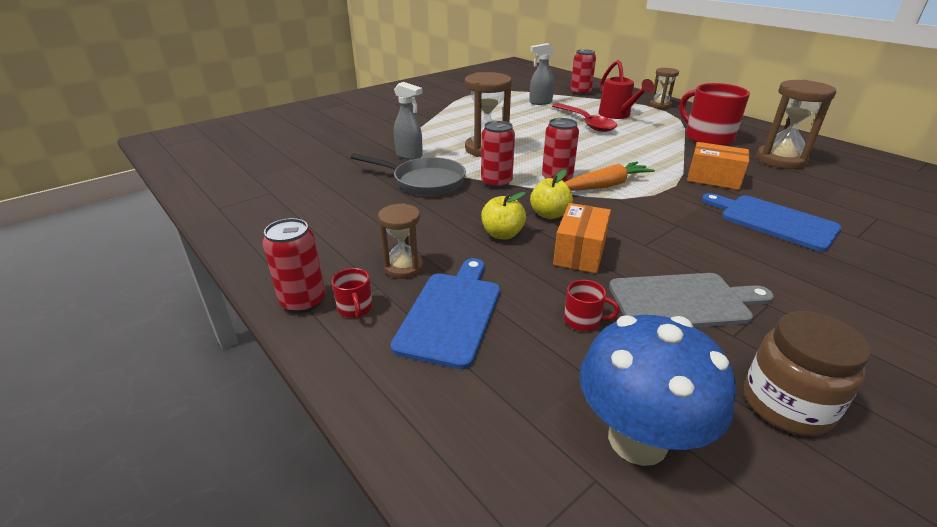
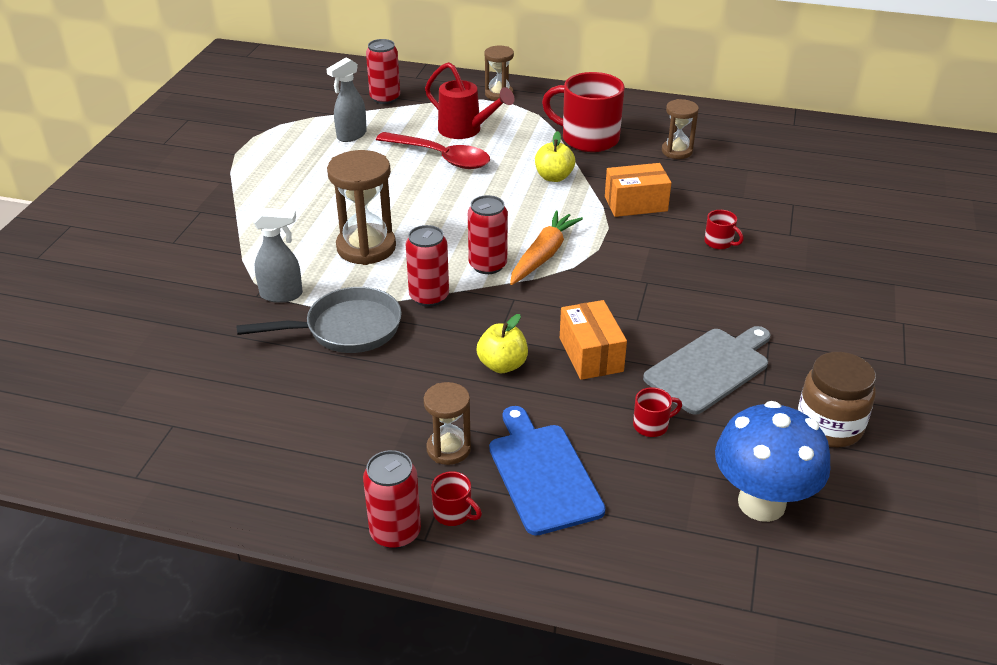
camera: 35 degrees left, 5 degrees up
yellow apple [530,169,573,219] -> yellow apple moved to [535,131,575,182]
blue cutting board [702,193,842,252] -> red mug [704,210,744,249]
brown hourglass [756,80,836,169] -> brown hourglass [662,99,699,159], size x0.60

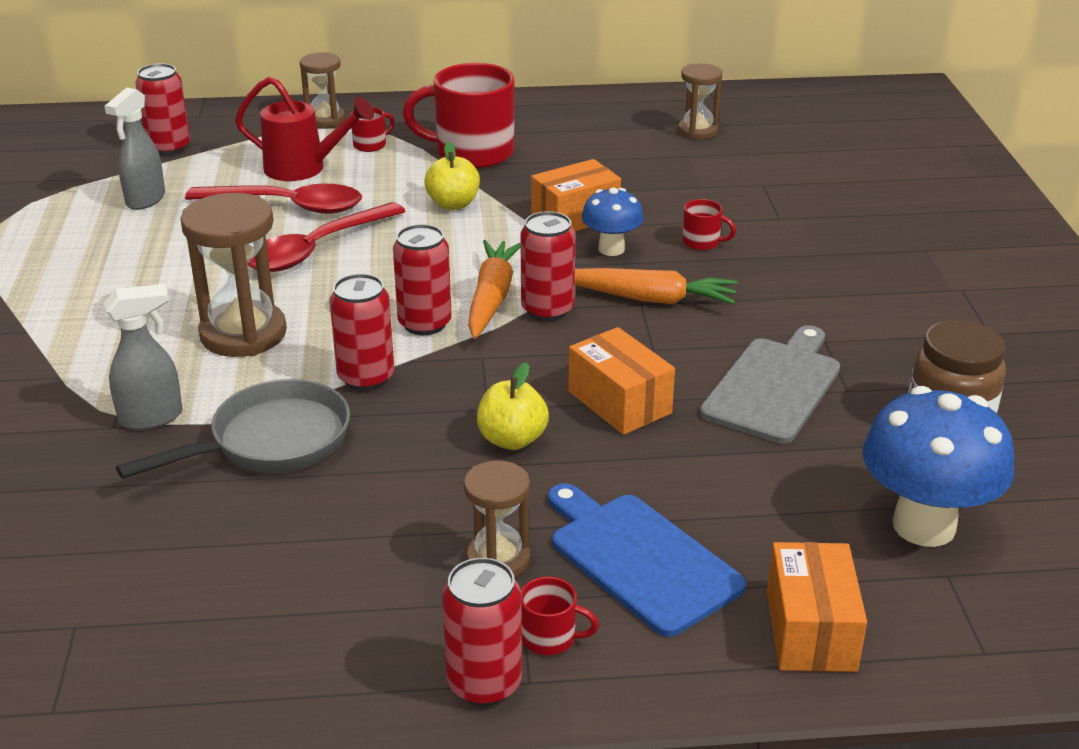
camera: 20 degrees left, 5 degrees down
red mug [633,387,682,437] -> red mug moved to [350,107,394,152]
brown hourglass [662,99,699,159] -> brown hourglass moved to [678,63,723,139]
none -> red spoon [247,202,406,272]
none -> red can [520,211,576,321]
none -> orange carrot [575,268,737,304]
none -> blue mushroom [582,187,644,256]
none -> orange box [767,542,867,672]

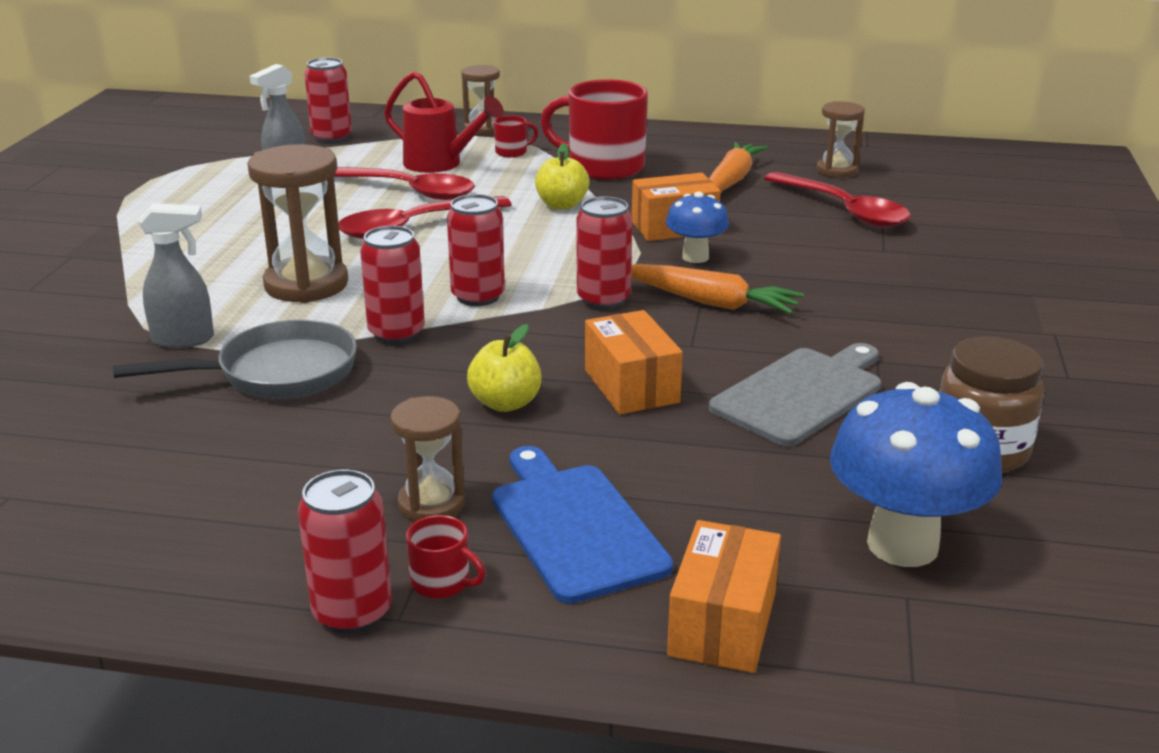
camera: 15 degrees right, 5 degrees down
orange carrot [468,240,521,339] -> orange carrot moved to [709,142,768,192]
red mug [682,199,736,250] -> none
none -> red spoon [764,172,911,227]

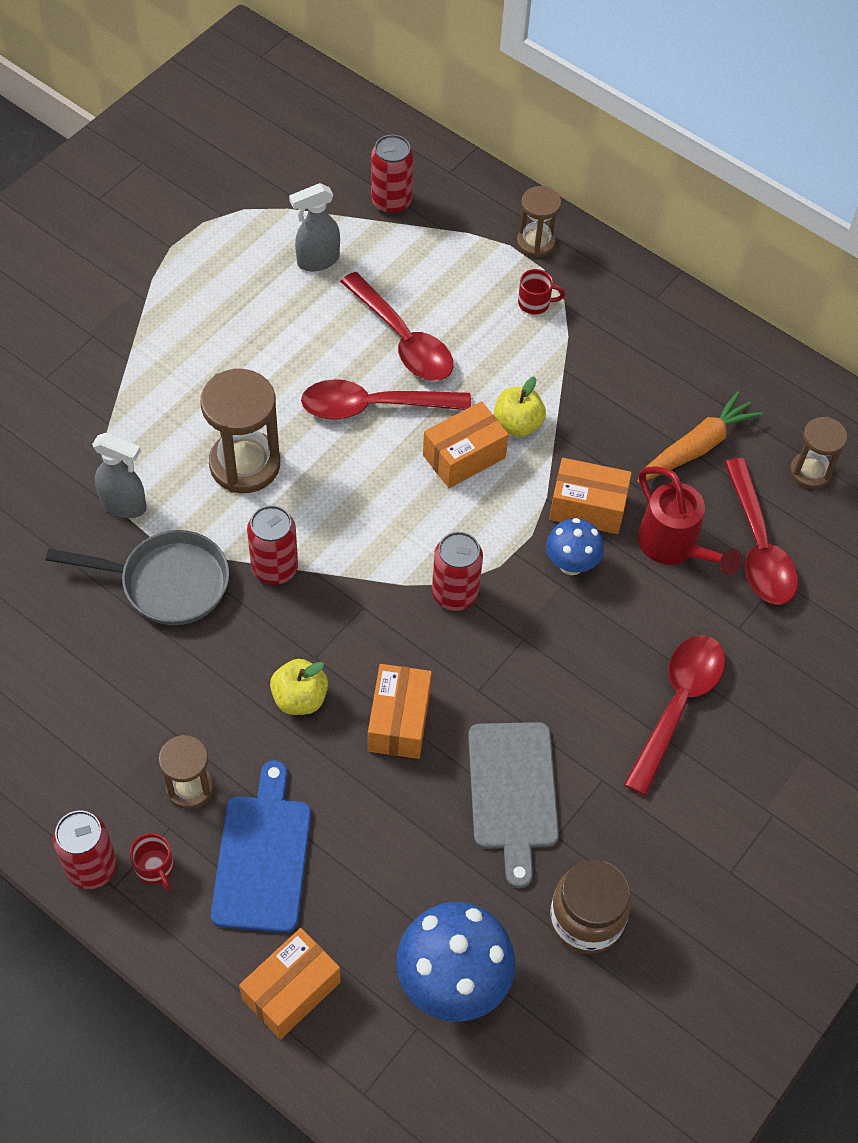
camera: 25 degrees right, 30 degrees up
red watering can [384,71,504,173] -> red watering can moved to [637,466,742,575]
red can [447,194,505,306] -> none
red mug [540,79,648,180] -> none
orange carrot [631,264,804,314] -> none
grey cutting board [709,343,881,446] -> grey cutting board turned 105 degrees clockwise [468,722,559,888]
none -> orange box [423,401,509,488]
none -> red spoon [624,635,725,796]

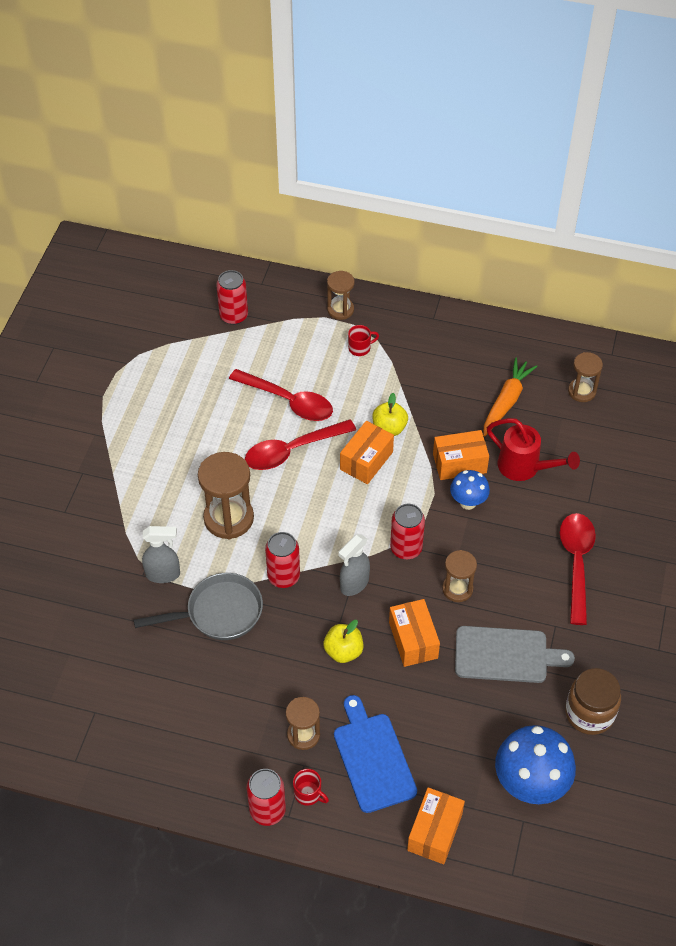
camera: 20 degrees left, 5 degrees down
grey spray bottle [289,183,340,271] -> grey spray bottle moved to [338,534,370,596]
grey cutting board [468,722,559,888] -> grey cutting board turned 60 degrees counterclockwise [455,626,575,683]
red spoon [724,458,798,605] -> none
none -> brown hourglass [442,550,477,602]

